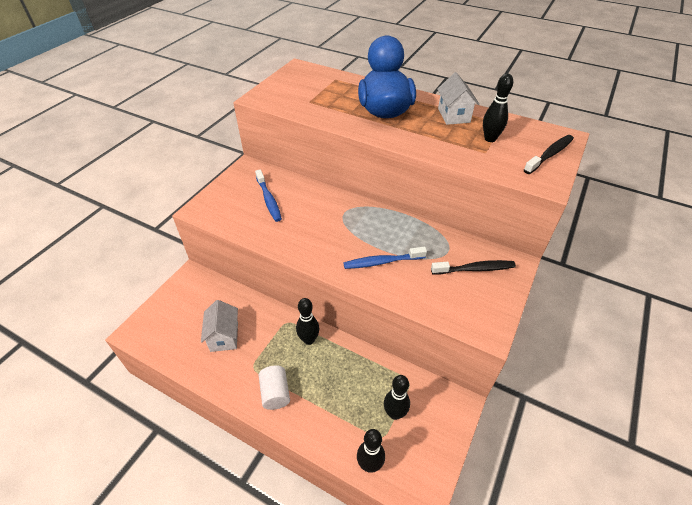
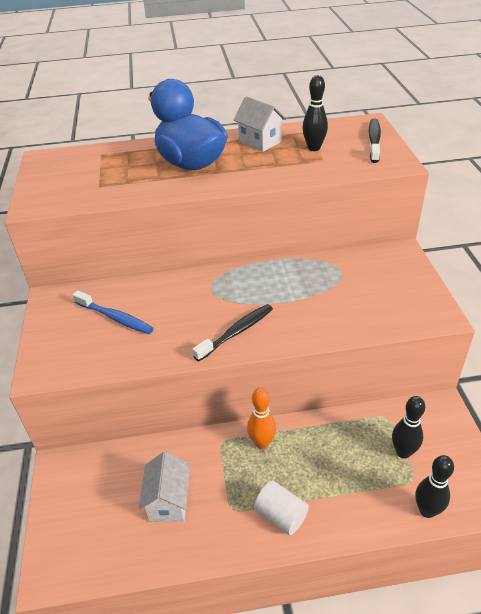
camera: 35 degrees left, 5 degrees down
white house [201,300,238,352] -> white house turned 45 degrees clockwise [138,452,190,522]
black bowling pin [296,298,320,345] -> orange bowling pin [247,387,276,449]
blue toothbrush [343,246,427,269] -> none
black toothbrush [431,260,516,275] -> black toothbrush moved to [192,304,273,361]

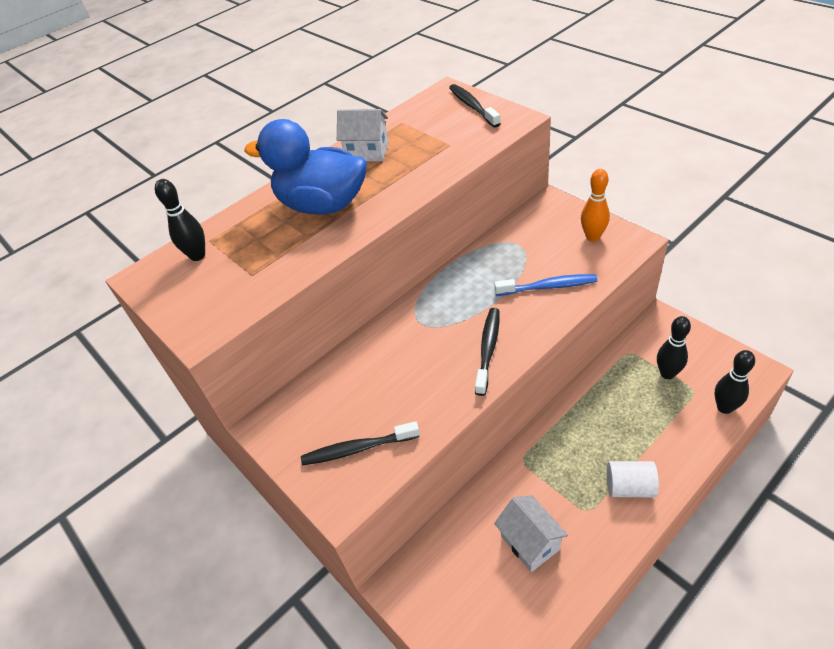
camera: 30 degrees left, 5 degrees up
blue toothbrush [73,290,154,334] -> blue toothbrush moved to [494,274,598,296]
orange bowling pin [247,387,276,449] -> orange bowling pin moved to [581,169,610,242]
black bowling pin [302,75,328,151] -> black bowling pin moved to [155,179,205,261]
none -> black toothbrush [301,421,420,465]

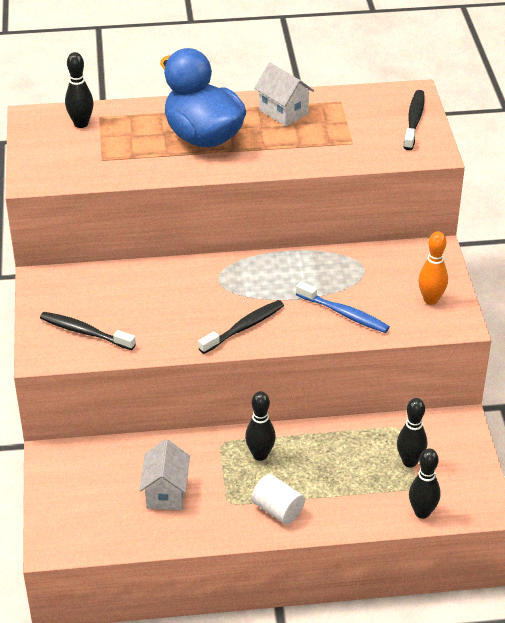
camera: 30 degrees right, 5 degrees down
none -> black bowling pin [245,391,276,461]

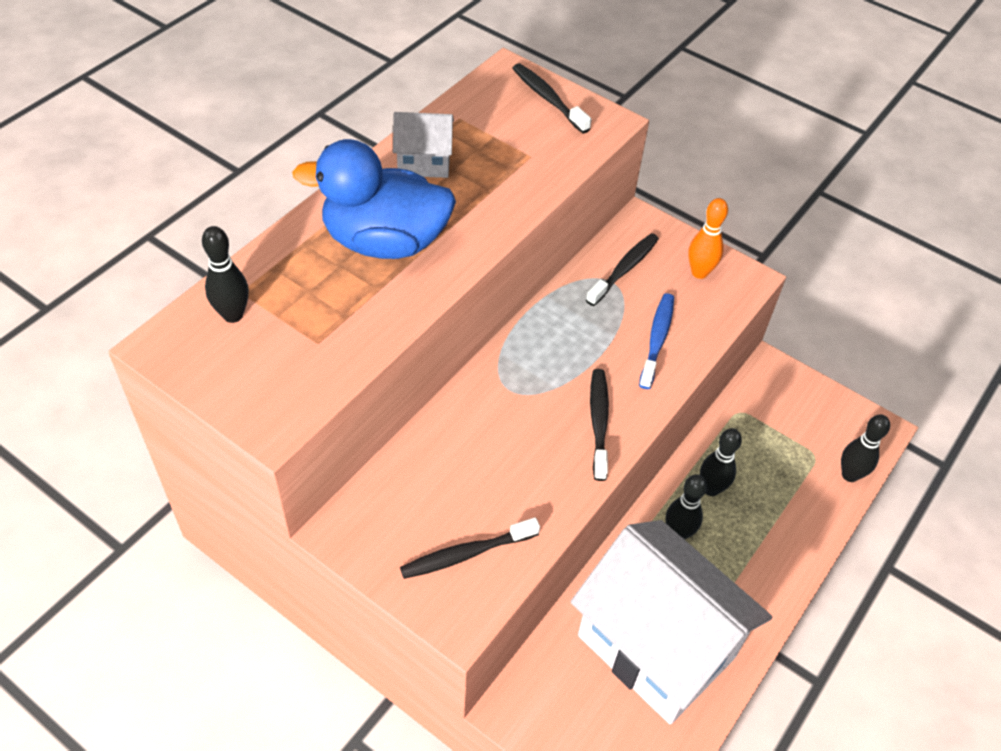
camera: 50 degrees left, 10 degrees up
white house [139,439,190,510] -> white house [571,520,772,724], size x2.32
white cylinder [252,474,305,524] -> none
blue toothbrush [296,281,390,333] -> blue toothbrush turned 60 degrees counterclockwise [639,293,674,389]
black bowling pin [397,398,427,467] -> black bowling pin moved to [700,428,742,496]
none -> black toothbrush [586,233,659,306]

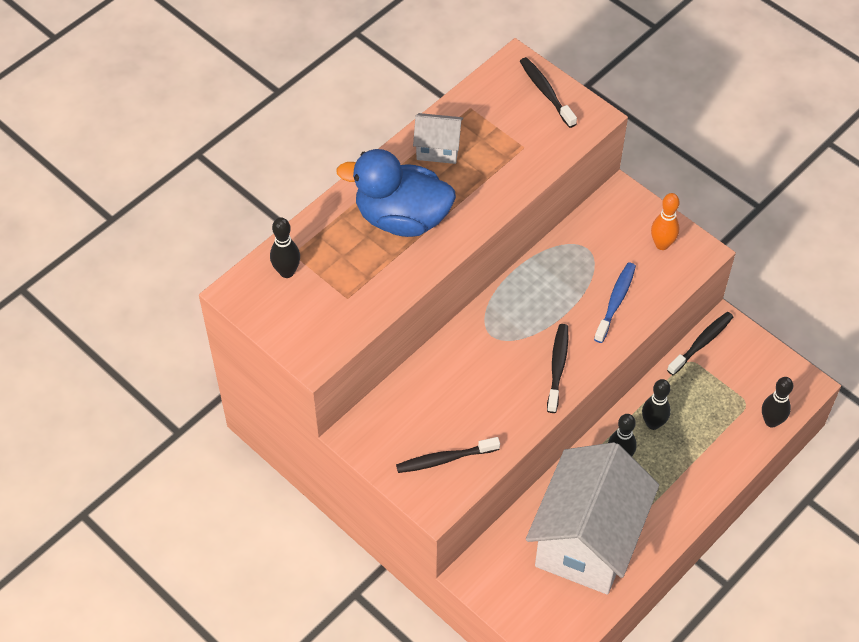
camera: 10 degrees right, 5 degrees up
white house [571,520,772,724] -> white house turned 60 degrees clockwise [526,442,659,595]
black toothbrush [586,233,659,306] -> black toothbrush moved to [667,312,733,375]

